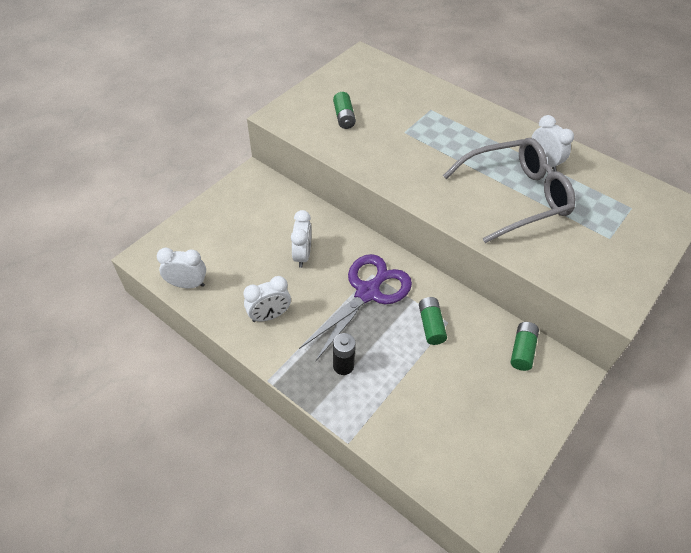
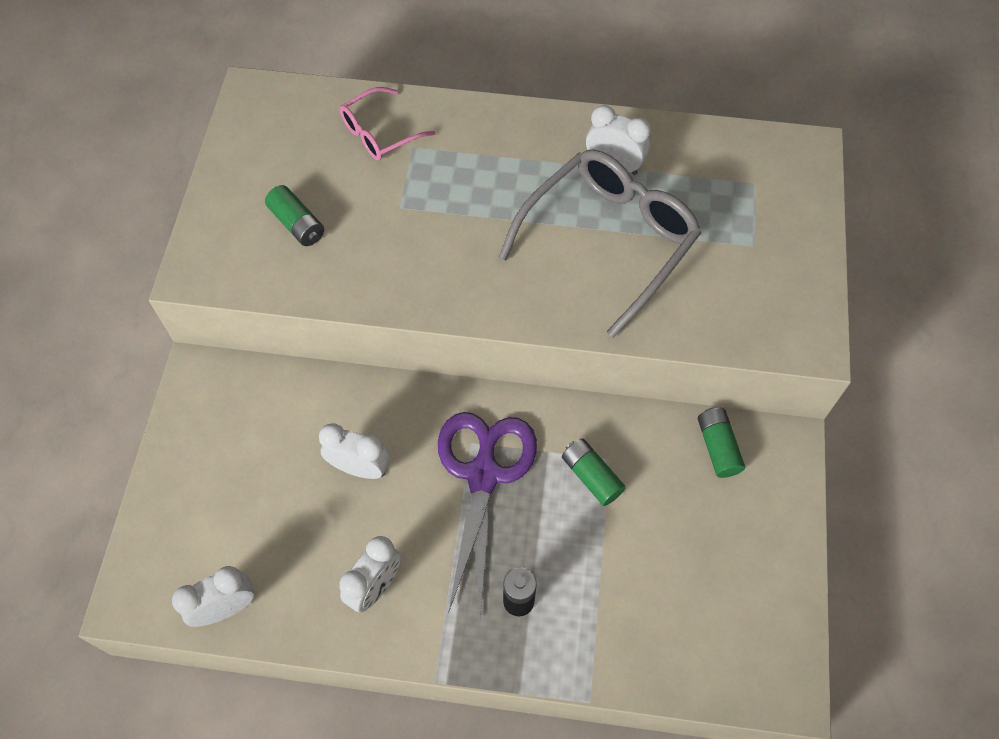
camera: 30 degrees left, 10 degrees up
white clock [291,210,312,268] -> white clock turned 45 degrees counterclockwise [319,423,389,479]
none -> pink glasses [340,87,436,160]

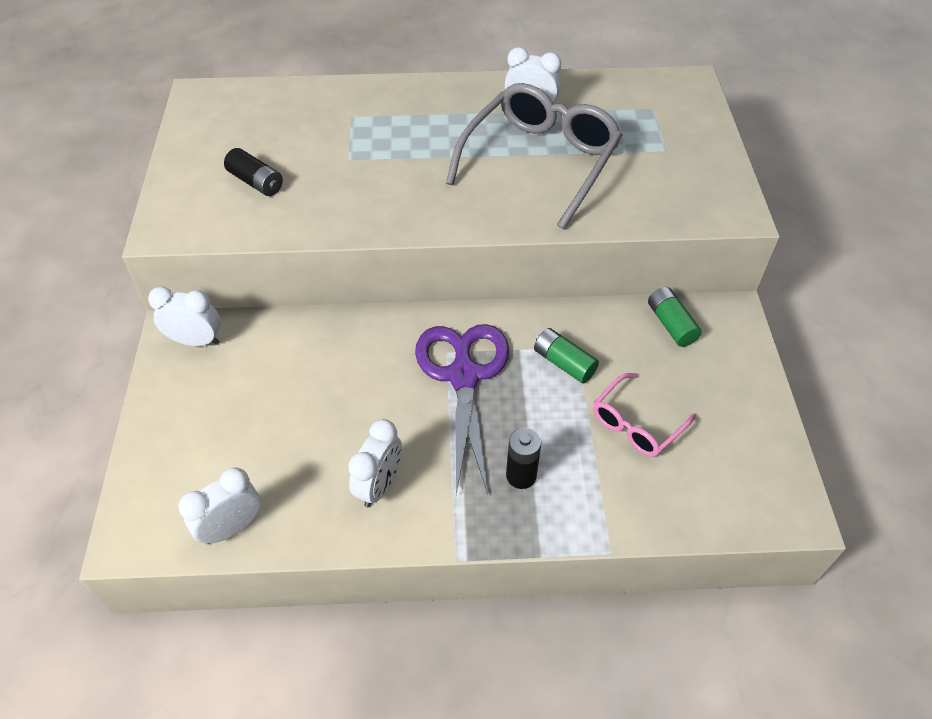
camera: 10 degrees left, 10 degrees down
green battery [265,185,324,246] -> black battery [224,148,283,196]
white clock [319,423,389,479] -> white clock moved to [148,287,221,346]
pink glasses [340,87,436,160] -> pink glasses moved to [593,373,696,457]

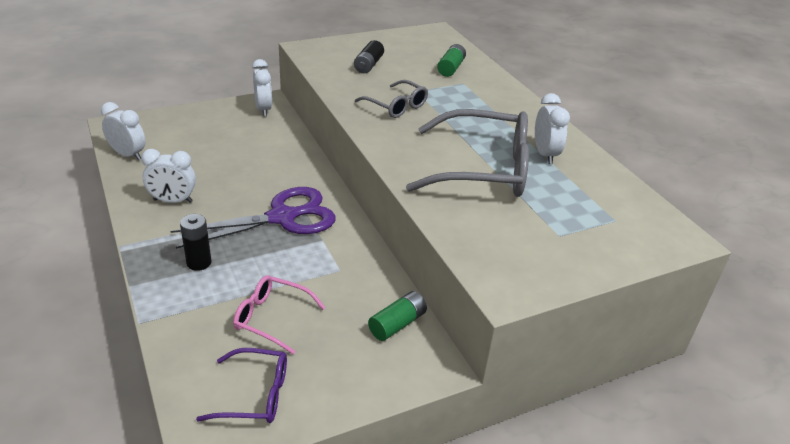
camera: 65 degrees right, 15 degrees down
green battery [534,328,599,383] -> green battery moved to [437,44,466,77]
none -> purple glasses [196,348,287,423]
none -> grey glasses [355,80,428,118]

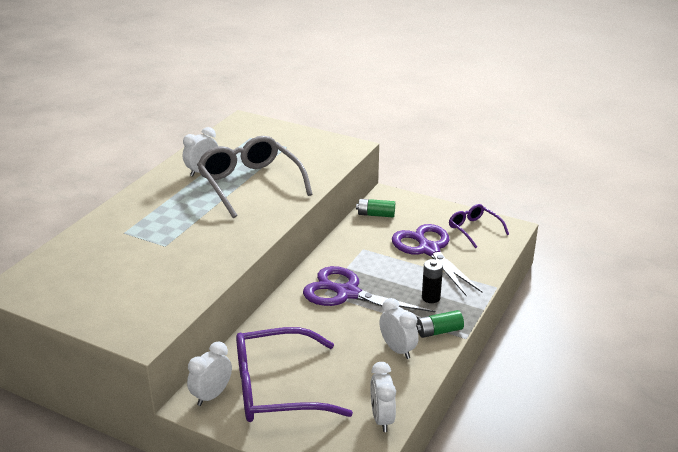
camera: 125 degrees left, 5 degrees down
pink glasses [233,275,326,355] -> purple scissors [392,224,483,295]
black battery [354,40,384,73] -> none
grey glasses [355,80,428,118] -> none
green battery [437,44,466,77] -> green battery moved to [416,310,464,338]
none -> purple glasses [236,327,353,422]

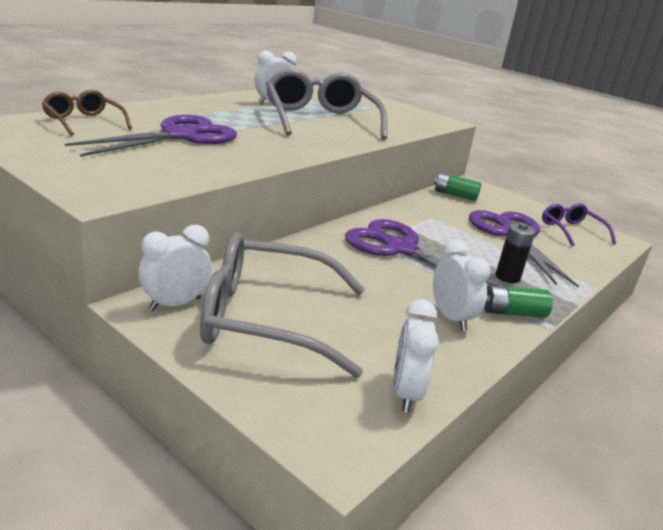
camera: 10 degrees right, 5 degrees down
purple glasses [236,327,353,422] -> grey glasses [200,233,365,378]
none -> brown glasses [42,90,132,136]
none -> purple scissors [65,115,237,157]

